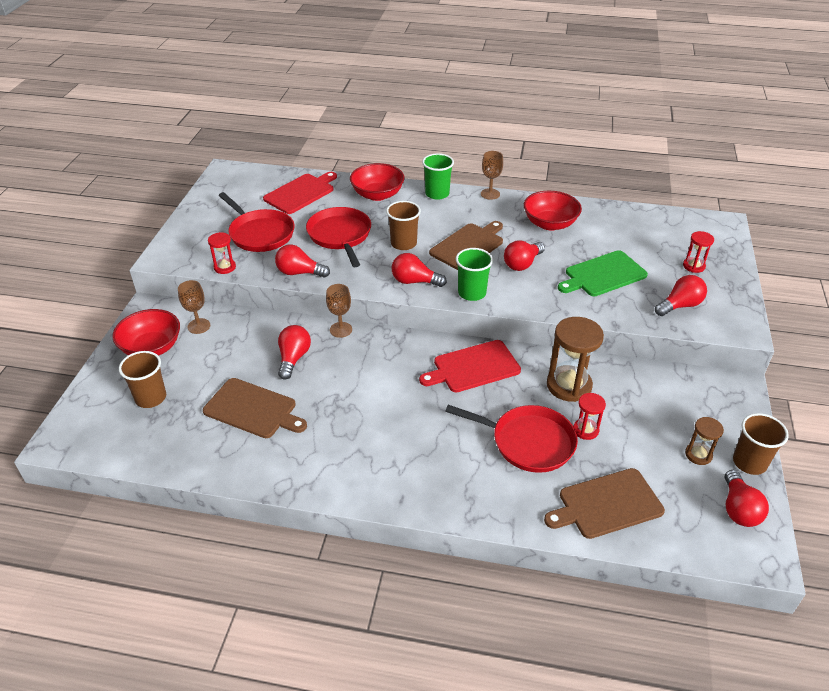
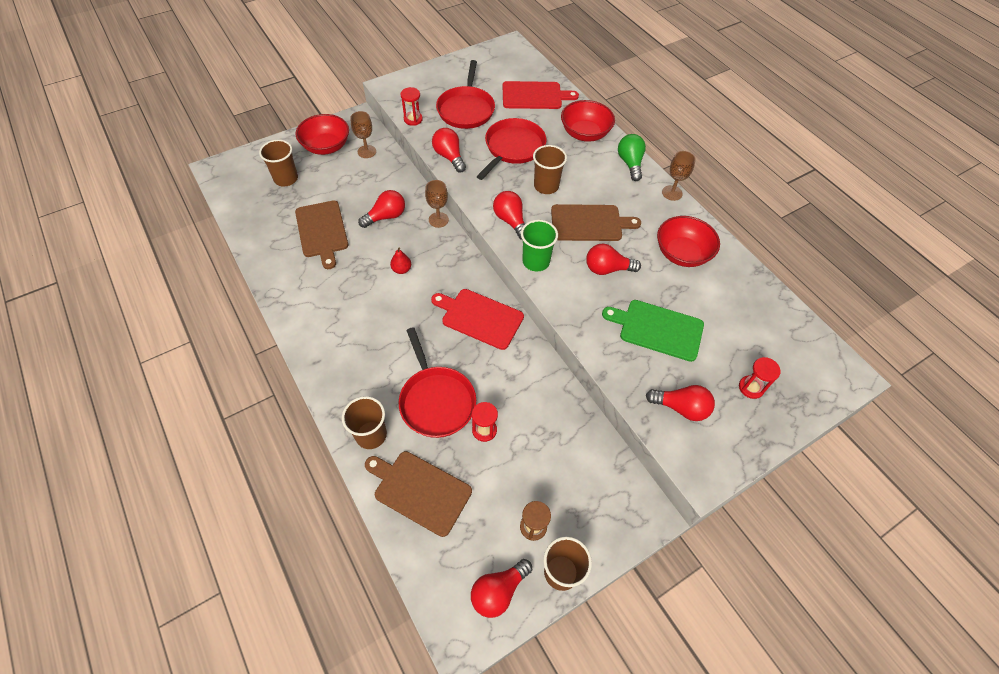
camera: 45 degrees right, 15 degrees up
green cup [422,153,454,200] -> green light bulb [618,134,646,181]
brown hourglass [547,317,604,402] -> none
none -> brown cup [342,396,387,449]
none -> red pear [390,248,411,274]

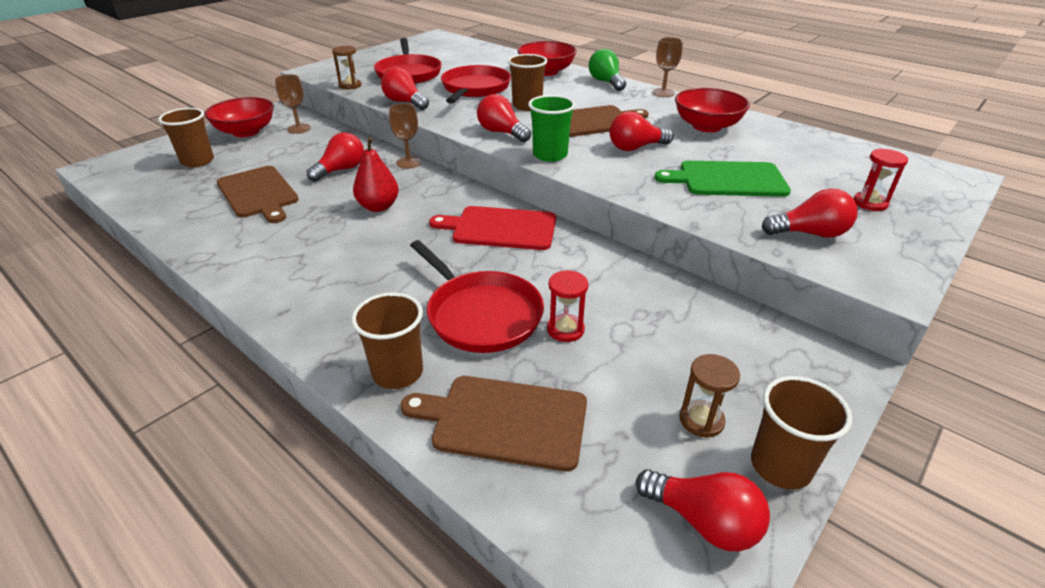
camera: 15 degrees left, 20 degrees down
red pear [390,248,411,274] -> red pear [353,137,399,212], size x1.59
red hourglass [400,87,423,126] -> brown hourglass [332,46,361,89]
red light bulb [471,559,532,618] -> red light bulb turned 90 degrees counterclockwise [636,469,770,552]
red cutting board [503,81,579,109] -> none

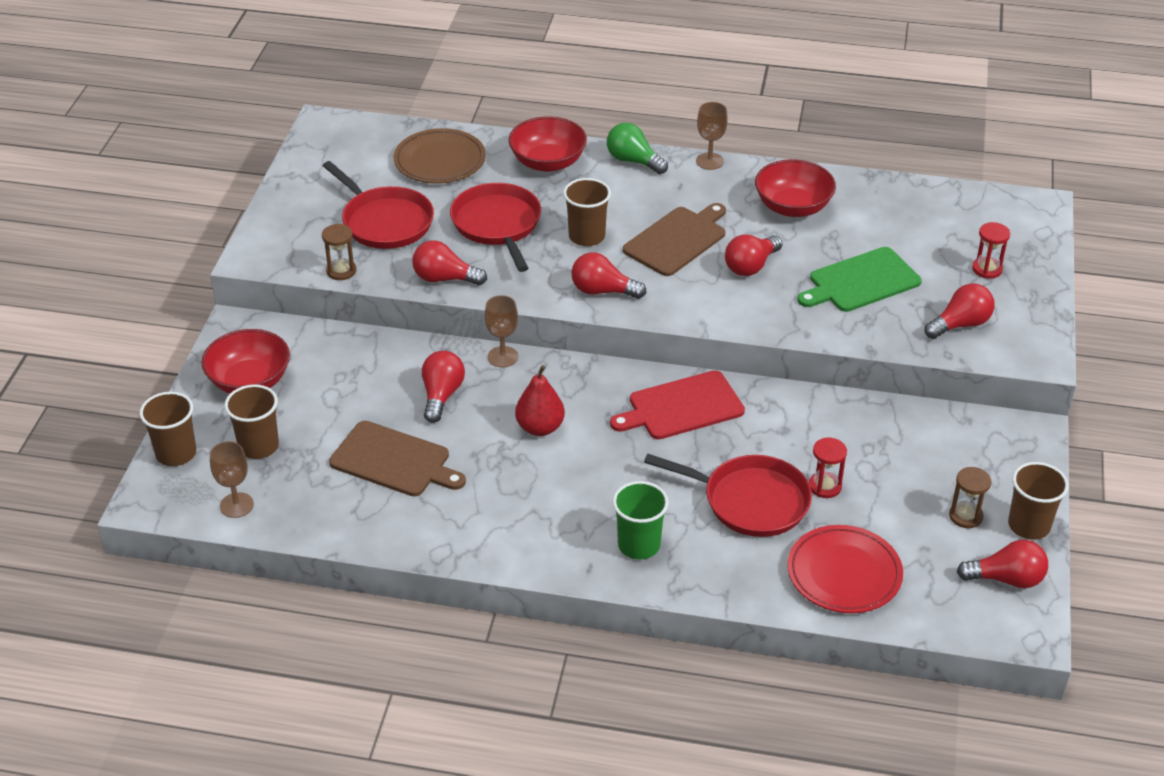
camera: 30 degrees left, 5 degrees up
brown goblet [275,74,311,134] -> brown goblet moved to [210,441,254,518]
brown cup [351,292,423,389] -> brown cup moved to [139,392,196,466]
brown cutting board [400,376,587,472] -> red plate [787,525,903,613]
green cup [528,95,575,162] -> green cup moved to [613,481,669,560]
none -> brown plate [394,128,486,184]

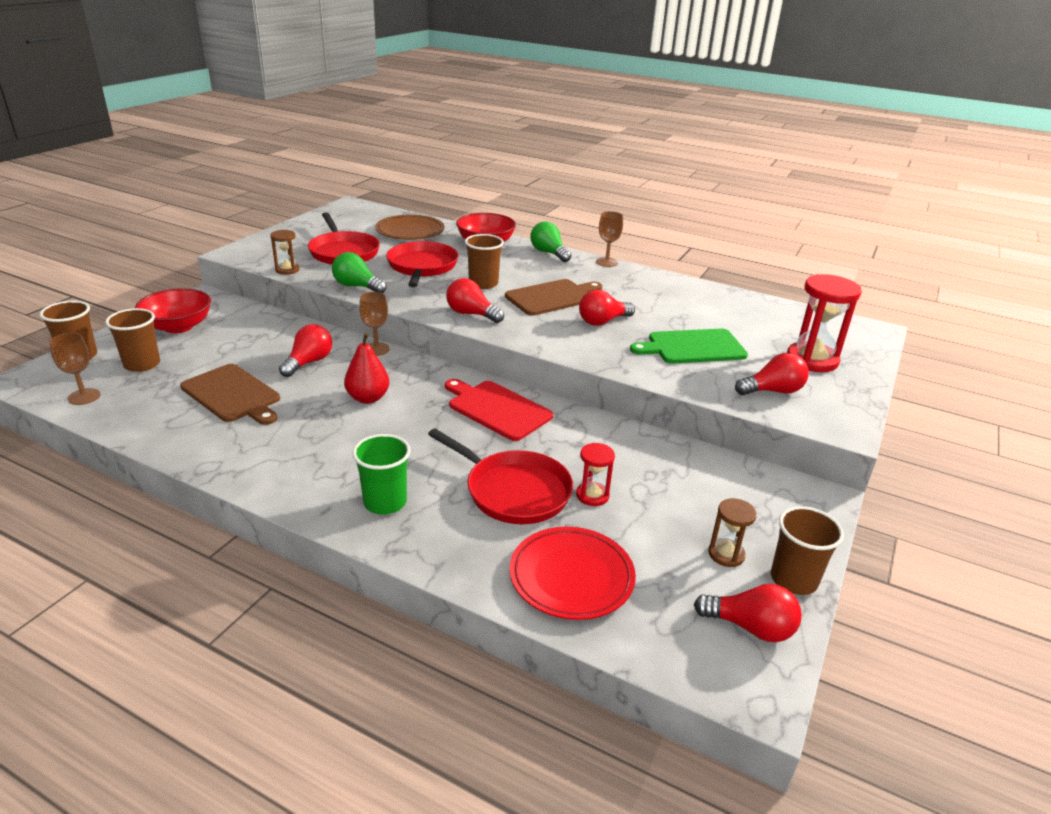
camera: 15 degrees right, 10 degrees down
red light bulb [412,241,487,285] -> green light bulb [332,252,386,293]
red cutting board [610,370,745,439] -> red cutting board turned 45 degrees clockwise [445,379,553,441]
red bowl [755,159,836,217] -> none
red hourglass [972,222,1010,279] -> red hourglass [787,274,862,372], size x1.85

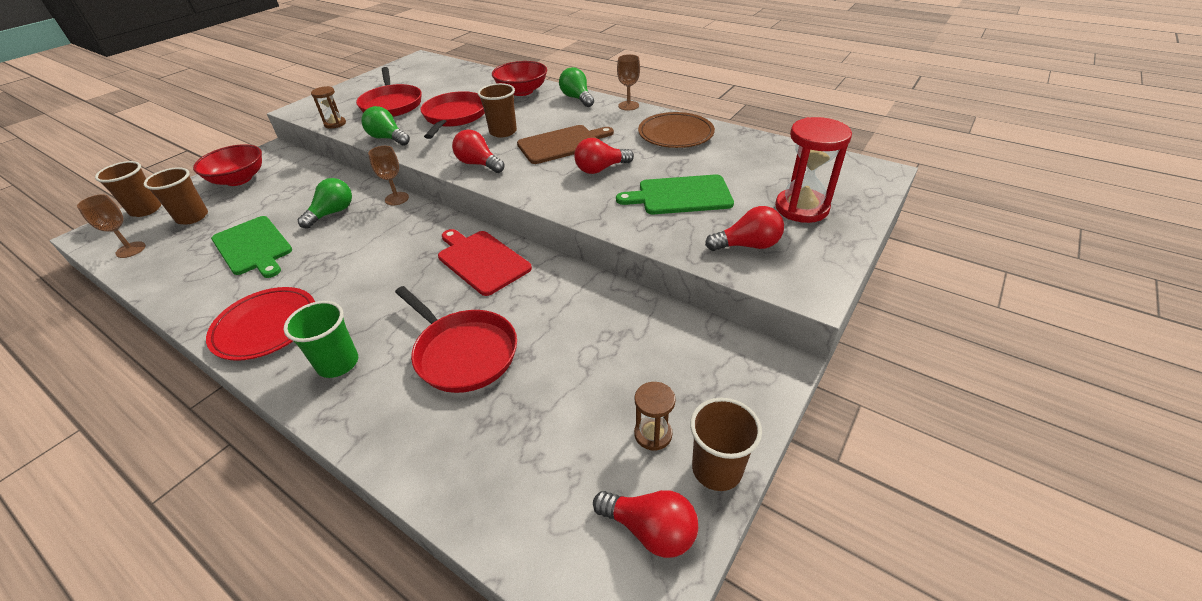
camera: 10 degrees right, 10 degrees up
brown cutting board [180,364,280,425] -> green cutting board [211,216,292,278]
red light bulb [279,324,332,377] -> green light bulb [298,178,352,229]
red pear [344,333,389,404] -> none
brown plate [375,215,445,240] -> brown plate moved to [638,112,715,148]
red plate [509,527,636,620] -> red plate moved to [206,287,315,361]
red hourglass [576,443,615,506] -> none

